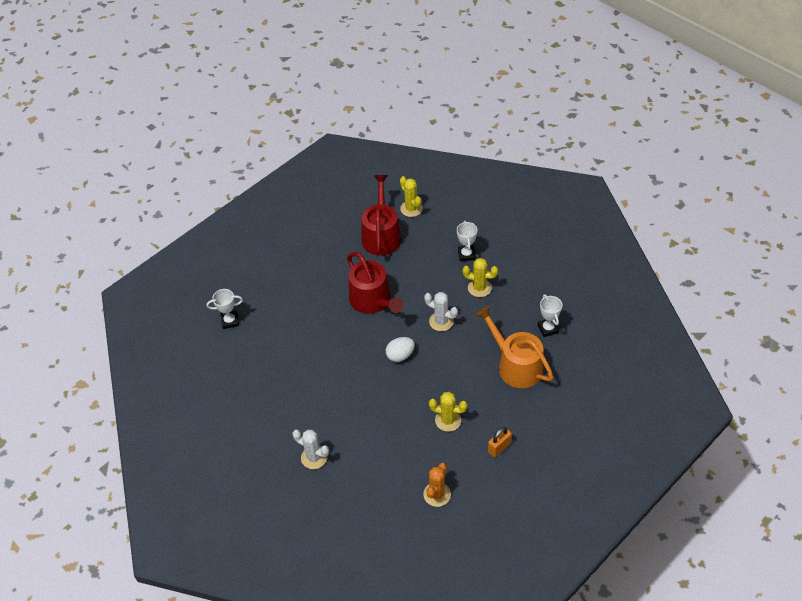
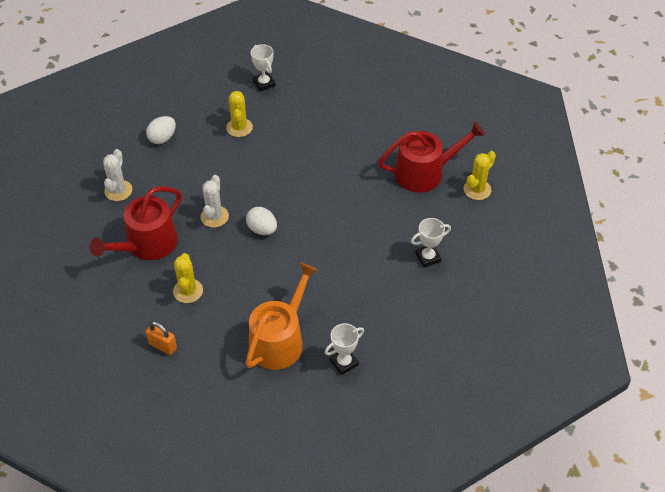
camera: 70 degrees right, 0 degrees up
red watering can [347,252,404,314] -> red watering can moved to [90,186,182,260]
orange cactus [423,463,451,507] -> none
white cactus [424,292,458,331] -> white cactus moved to [200,175,229,228]
yellow cactus [463,258,498,297] -> yellow cactus moved to [226,91,253,137]
none -> white egg [146,116,176,144]

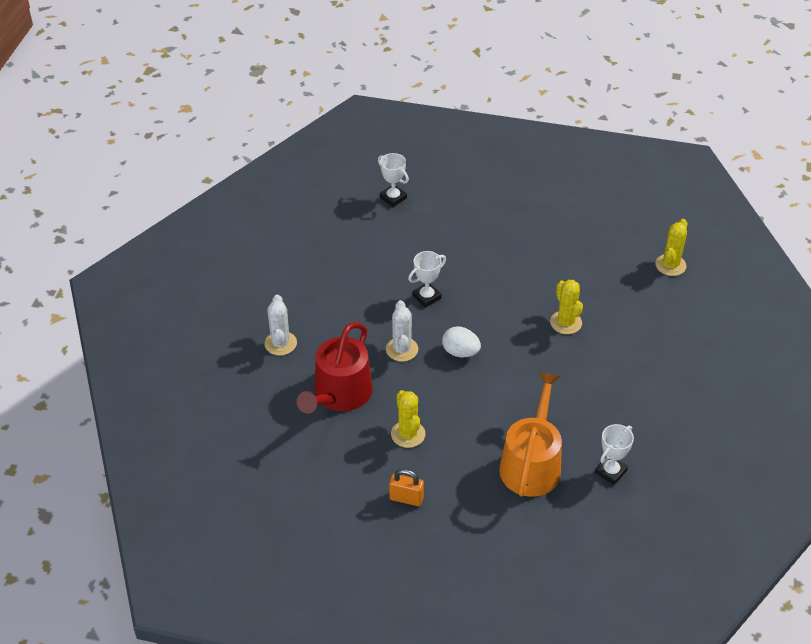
camera: 15 degrees left, 5 degrees down
white egg [146,116,176,144] -> none
yellow cactus [226,91,253,137] -> yellow cactus moved to [550,280,583,334]
red watering can [378,121,485,193] -> none
white trophy [411,218,451,268] -> white trophy moved to [408,251,446,308]

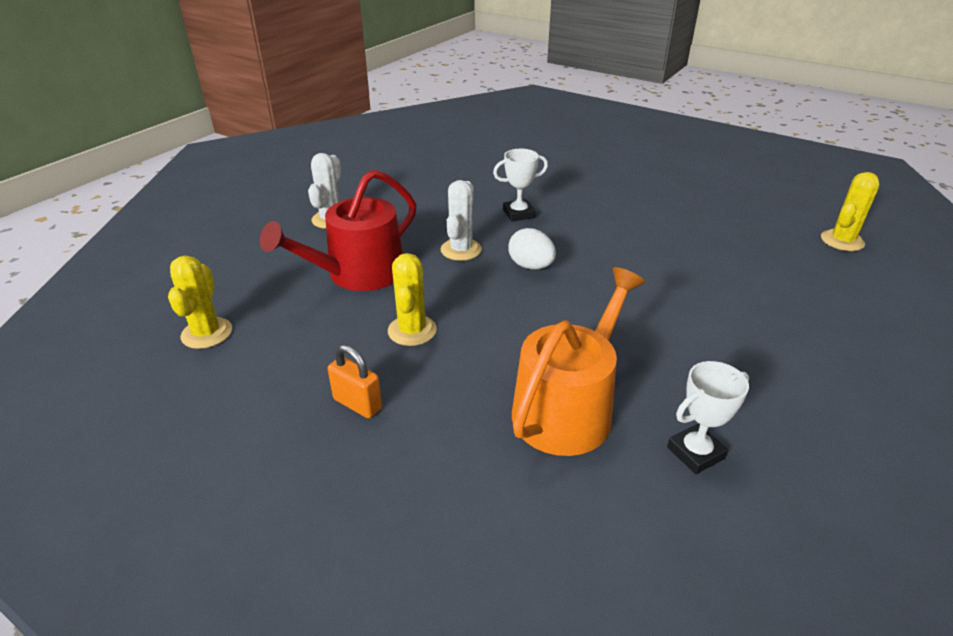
camera: 20 degrees right, 10 degrees down
white trophy [378,153,409,207] -> none
yellow cactus [550,280,583,334] -> yellow cactus moved to [168,256,232,349]

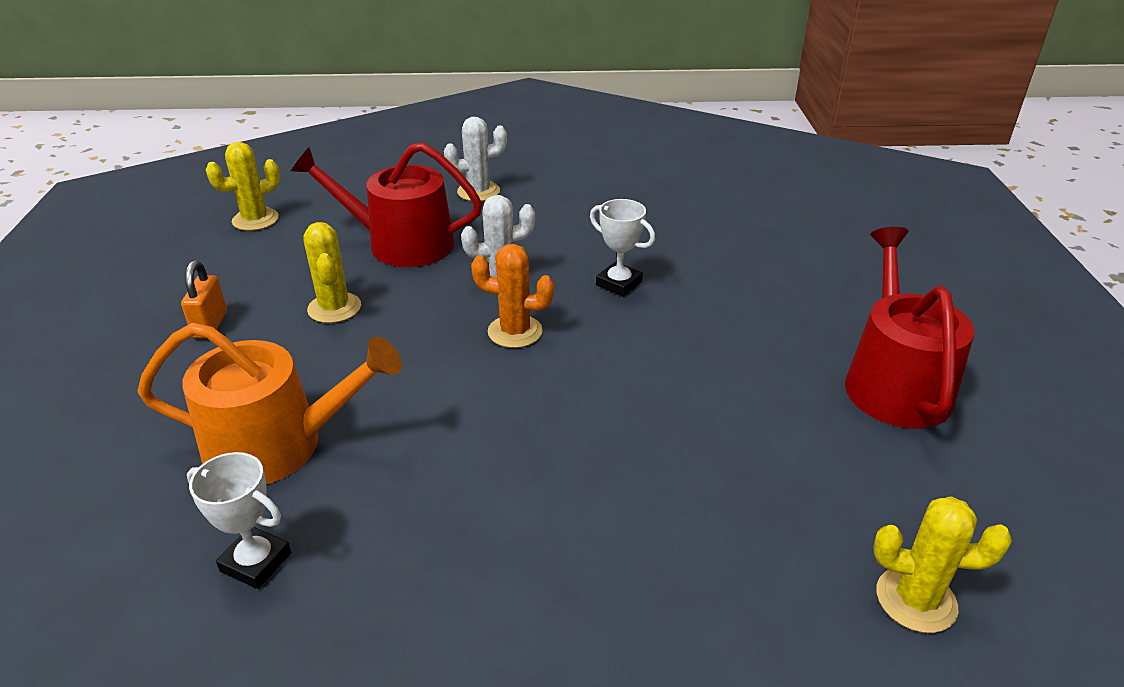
camera: 55 degrees right, 0 degrees up
yellow cactus [388,253,437,346] -> yellow cactus turned 75 degrees counterclockwise [303,222,361,323]
white egg [508,228,556,269] -> orange cactus [471,244,554,348]
none -> red watering can [845,227,974,429]

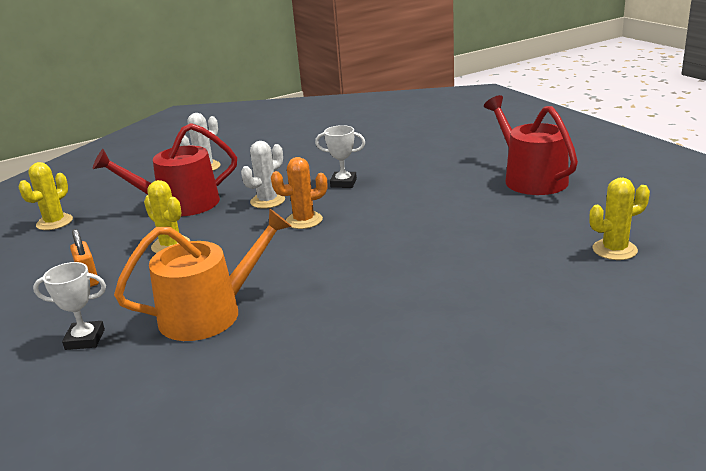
camera: 25 degrees left, 10 degrees down
white trophy [187,452,291,589] -> white trophy moved to [33,262,106,350]

